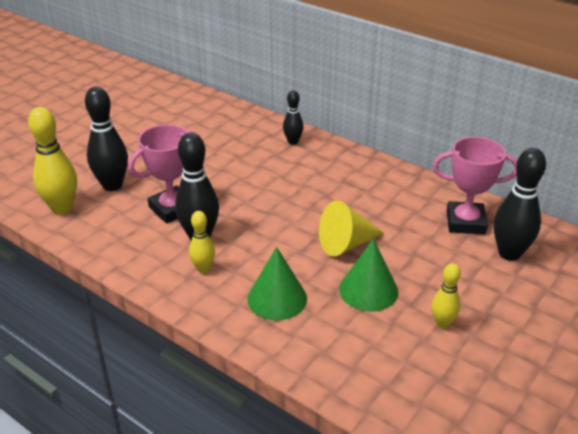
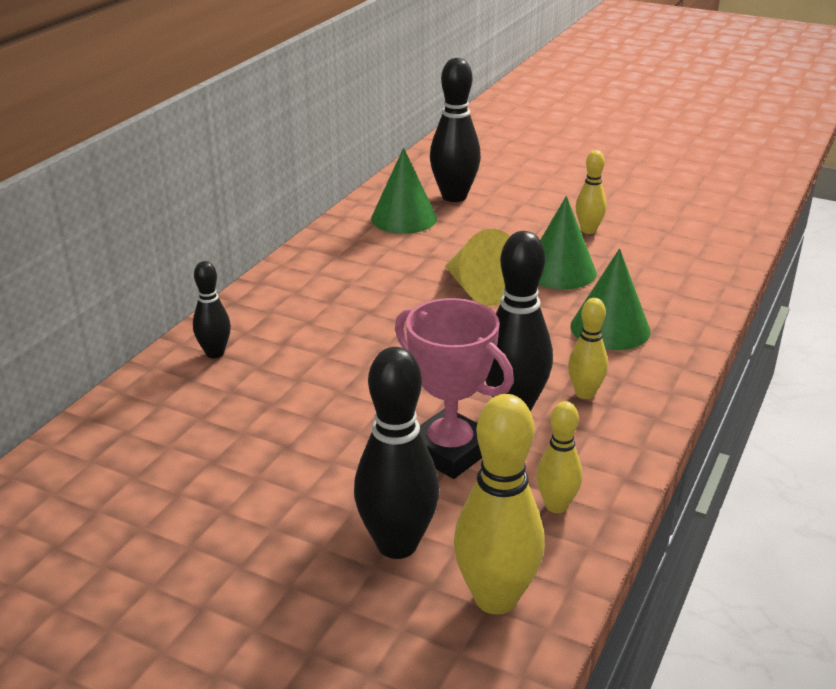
camera: 100 degrees left, 5 degrees down
pink trophy [433,137,517,235] -> green cone [371,148,437,234]
none -> yellow bowling pin [536,401,582,513]

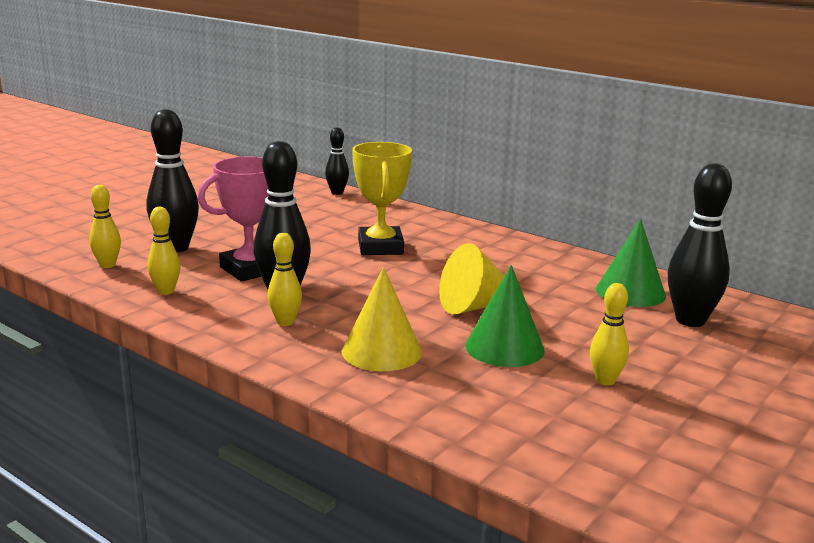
camera: 100 degrees right, 10 degrees down
black bowling pin [193,261,231,358] -> black bowling pin moved to [325,127,349,195]
yellow bowling pin [453,394,545,614] -> yellow bowling pin [89,185,121,268], size x0.57
green cone [570,248,650,350] -> yellow cone [342,267,422,371]
none -> yellow trophy [352,142,412,255]

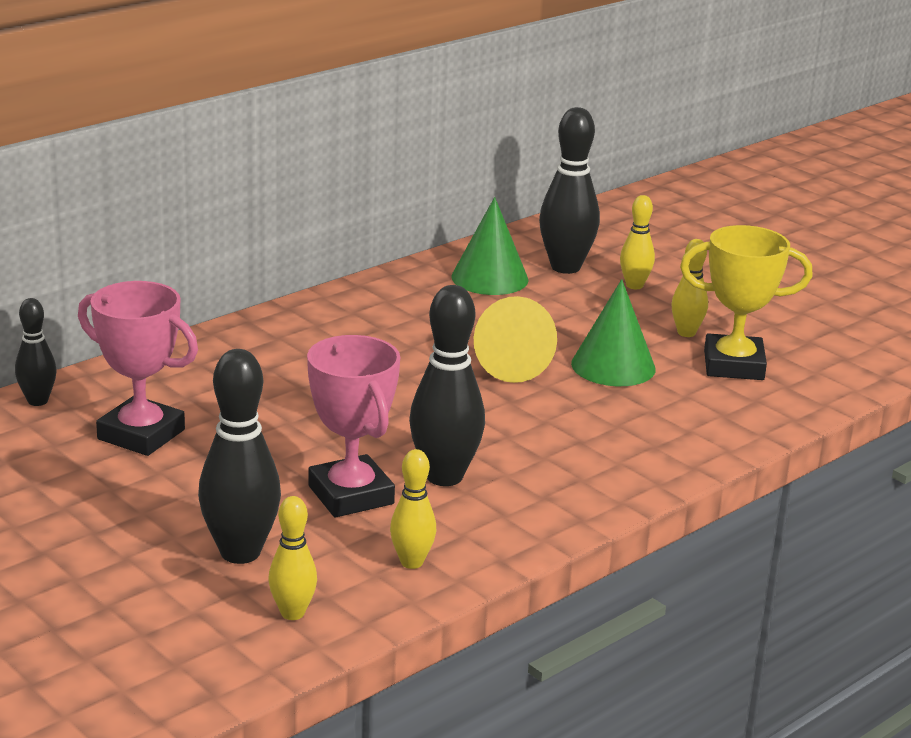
camera: 80 degrees left, 5 degrees up
yellow bowling pin [268,233,302,326] -> yellow bowling pin moved to [620,195,655,289]
yellow cone [342,267,422,371] -> none
yellow trophy [352,142,412,255] -> yellow trophy moved to [680,225,813,380]
none -> pink trophy [78,281,198,456]

